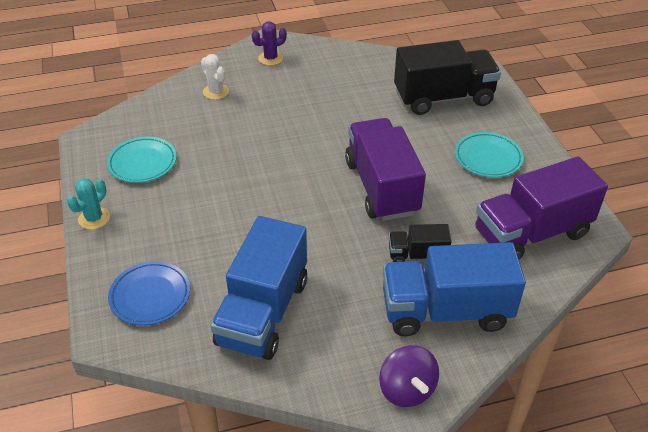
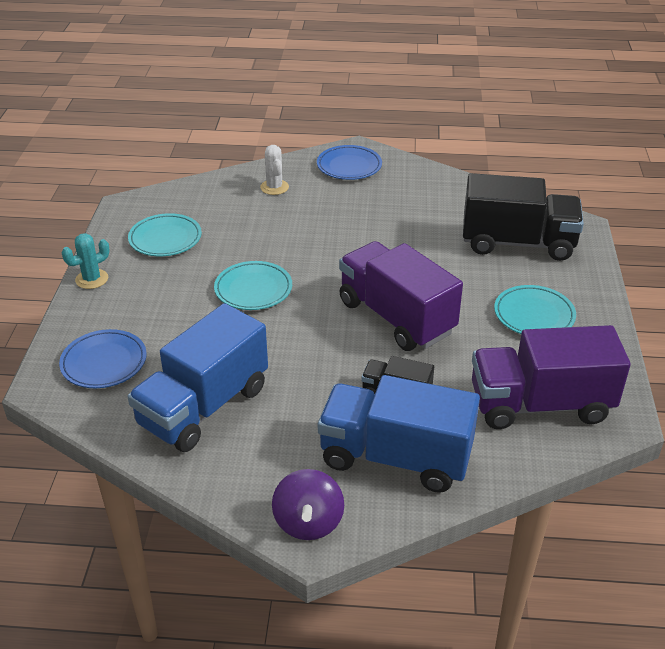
camera: 20 degrees right, 5 degrees down
purple cactus [252,21,287,65] -> blue plate [317,145,382,180]
purple truck [345,118,426,221] -> purple truck turned 45 degrees counterclockwise [339,241,463,351]
none -> turquoise plate [214,261,292,310]

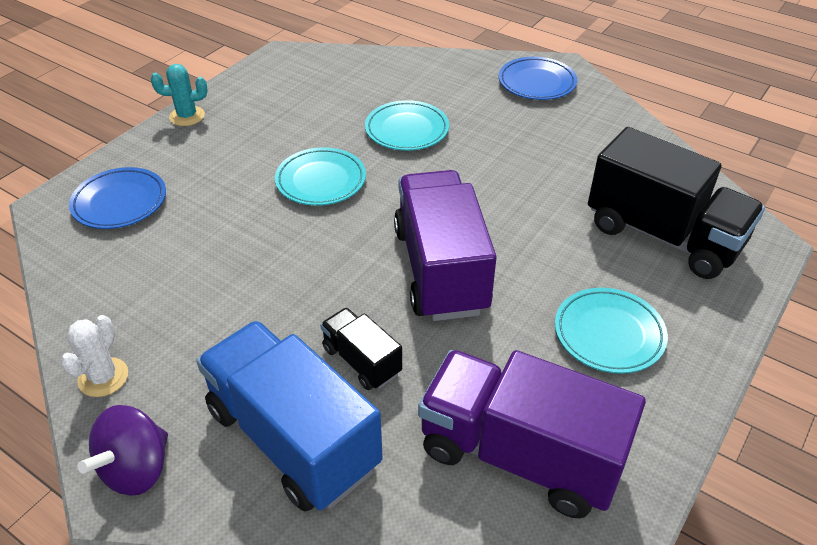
camera: 30 degrees right, 5 degrees up
blue truck [127,303,268,452] -> none
turquoise plate [128,213,202,256] -> turquoise plate moved to [365,100,449,151]
white cactus [260,145,289,195] -> white cactus moved to [61,315,128,397]

